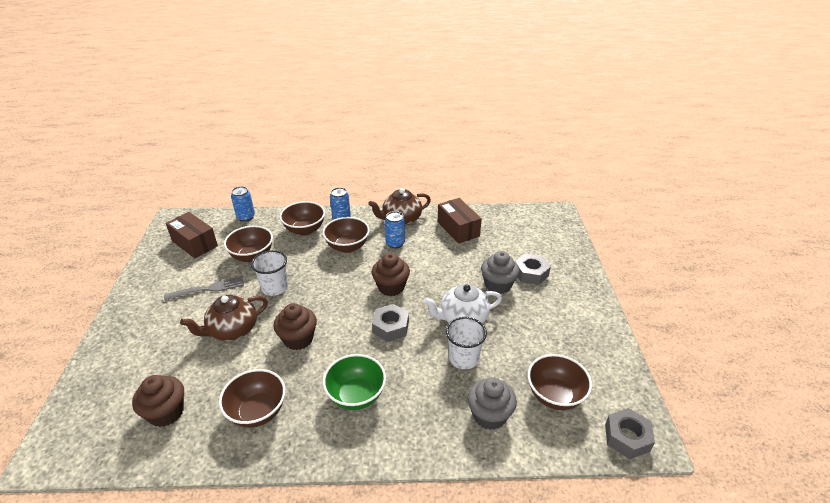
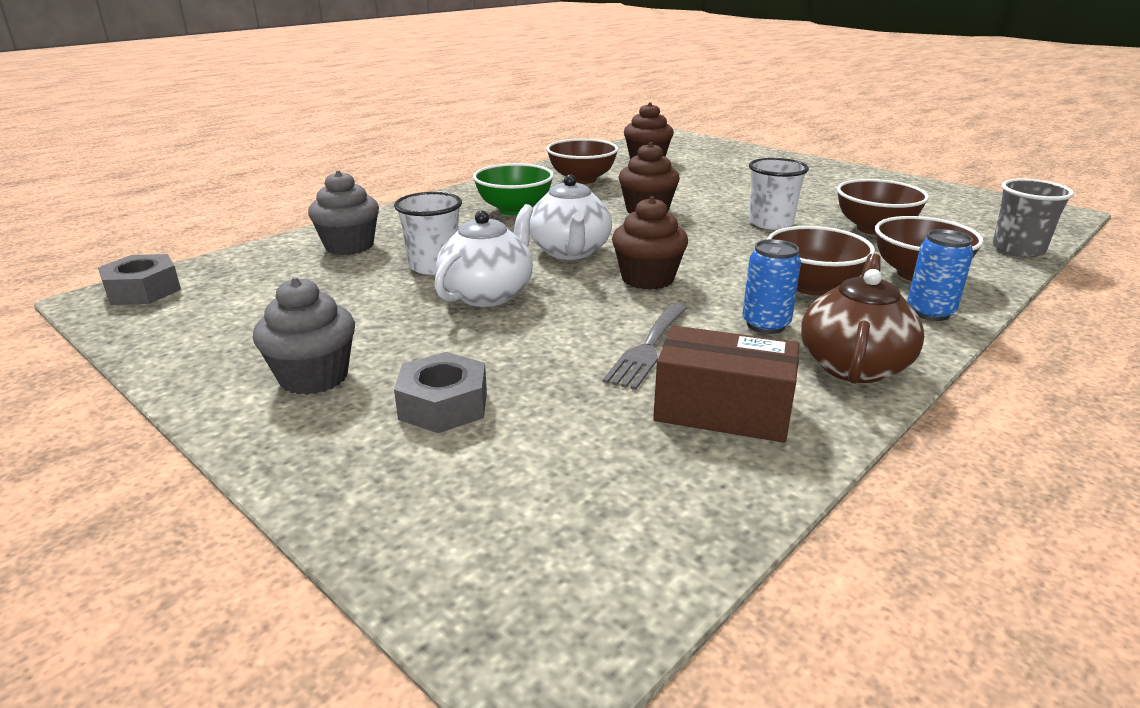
camera: 135 degrees right, 10 degrees down
grey fork [164,276,244,301] -> grey fork moved to [603,303,687,390]
brown box [166,212,218,258] -> none
brown teapot [180,295,268,341] -> none
blue can [231,186,255,222] -> grey cup [993,179,1074,257]
grey nut [372,304,409,342] -> white teapot [530,175,612,260]
grey cupcake [481,251,519,294] -> grey cupcake moved to [253,277,355,395]
brown bowl [528,354,592,410] -> none

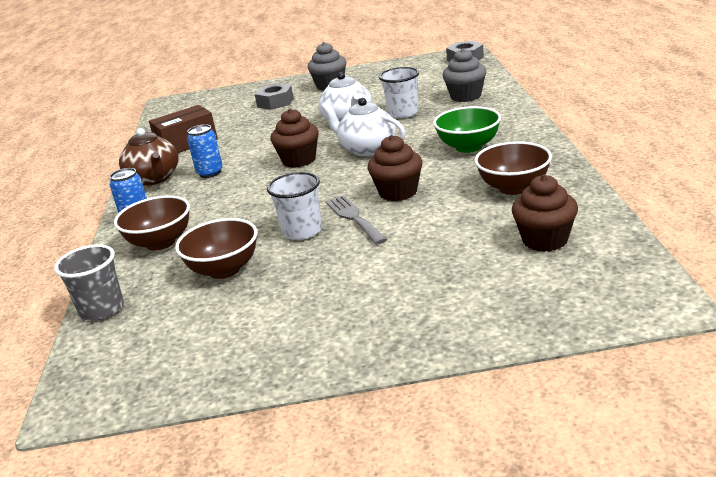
camera: 135 degrees right, 0 degrees up
grey fork [603,303,687,390] -> grey fork moved to [325,195,387,245]
brown bowl [767,226,875,296] -> none

